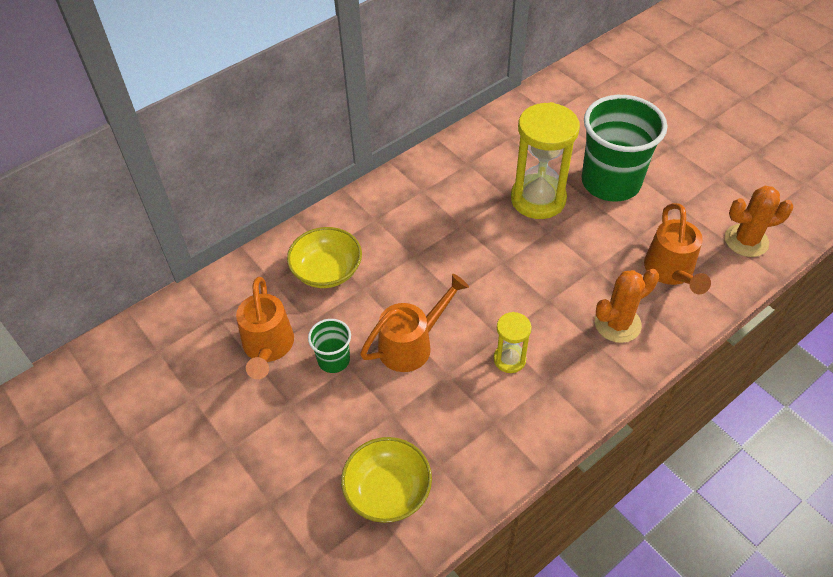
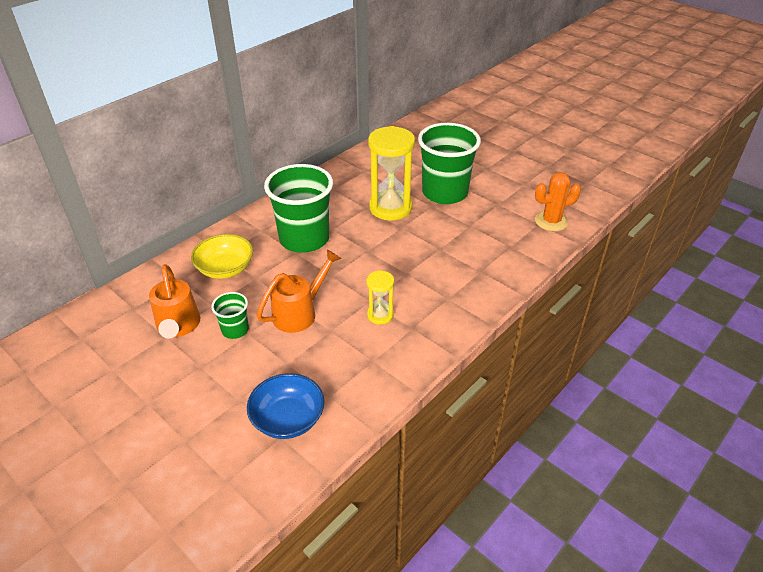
camera: 10 degrees left, 10 degrees down
yellow bowl [341,437,432,523] -> blue bowl [247,373,324,439]
orange cactus [595,269,659,343] -> none
orange watering can [644,203,711,294] -> none
none -> green cup [264,164,333,253]

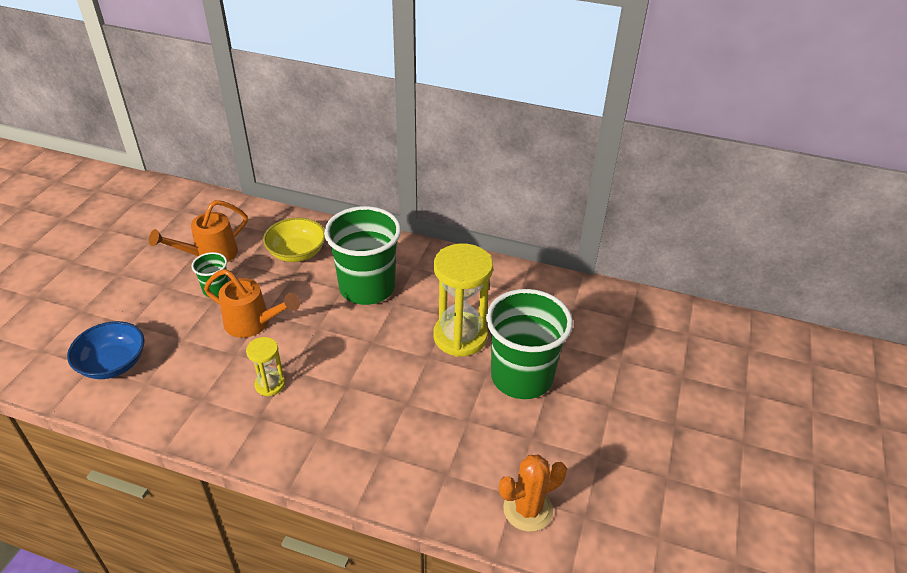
camera: 65 degrees right, 0 degrees up
orange cactus [535,172,581,231] -> orange cactus turned 75 degrees counterclockwise [499,455,567,532]

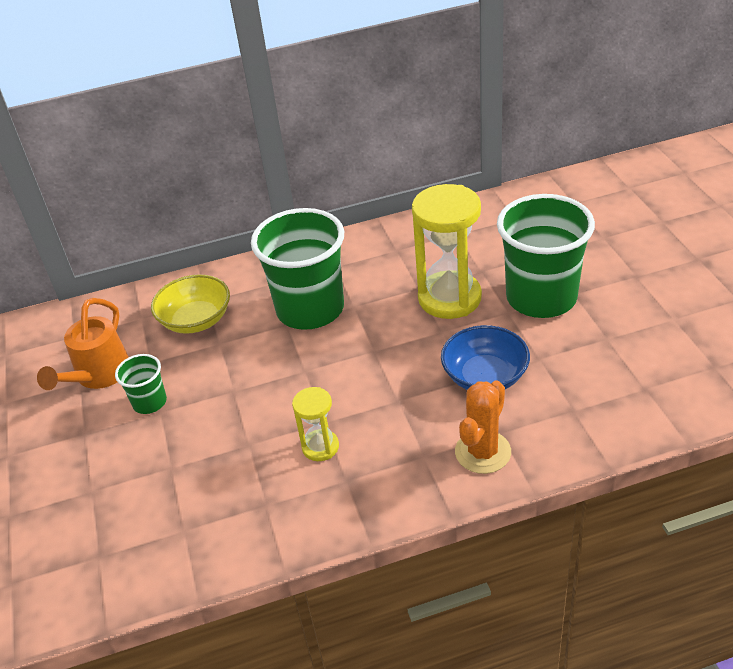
camera: 30 degrees left, 0 degrees up
blue bowl [67,321,144,379] -> blue bowl moved to [441,325,530,390]
orange watering can [204,269,300,338] -> none
orange cactus [499,455,567,532] -> orange cactus moved to [455,380,511,474]

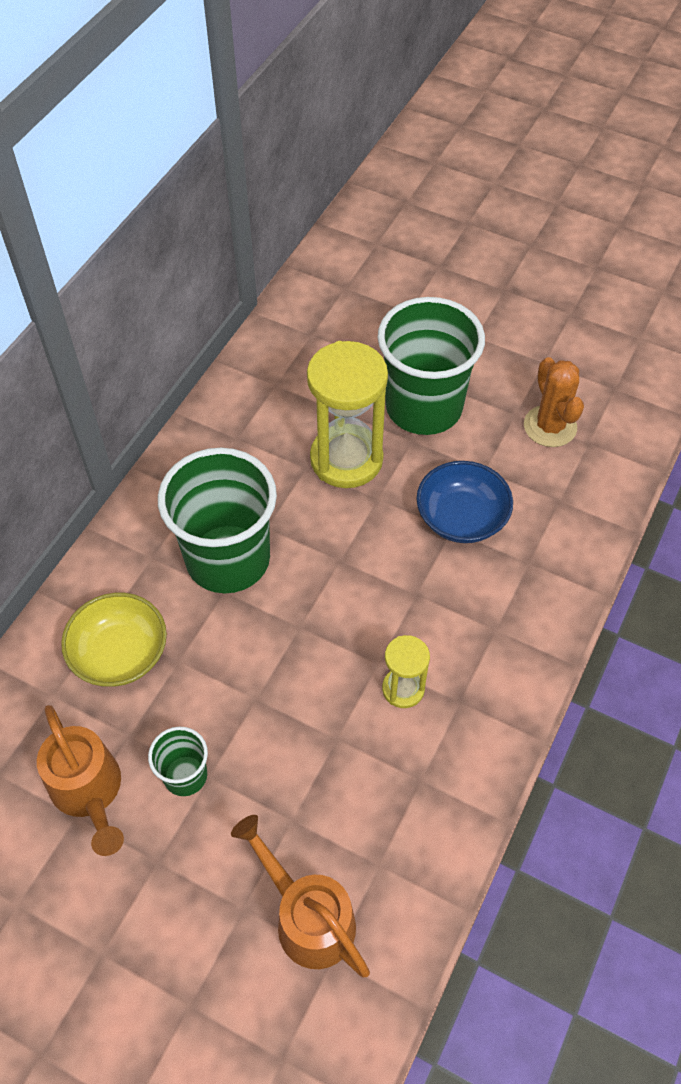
camera: 50 degrees left, 15 degrees up
orange cactus [455,380,511,474] -> orange cactus moved to [524,357,584,447]
none -> orange watering can [231,815,370,977]

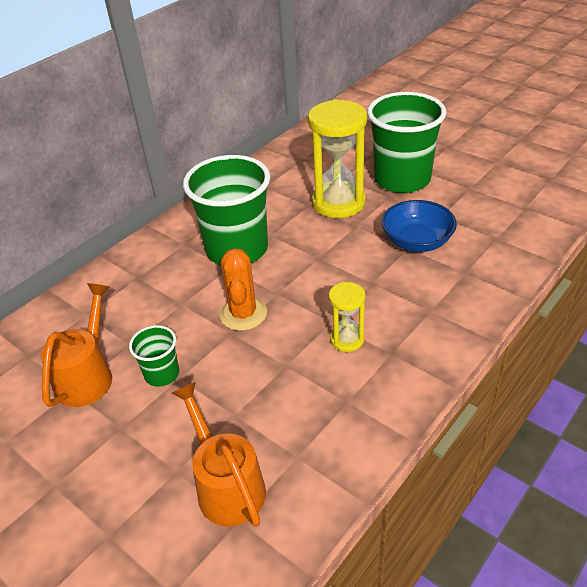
camera: 15 degrees right, 15 degrees down
orange watering can [37,705,124,856] -> orange watering can turned 150 degrees counterclockwise [41,283,112,407]
yellow bowl [61,593,167,687] -> none
orange cactus [524,357,584,447] -> orange cactus moved to [220,248,267,331]

